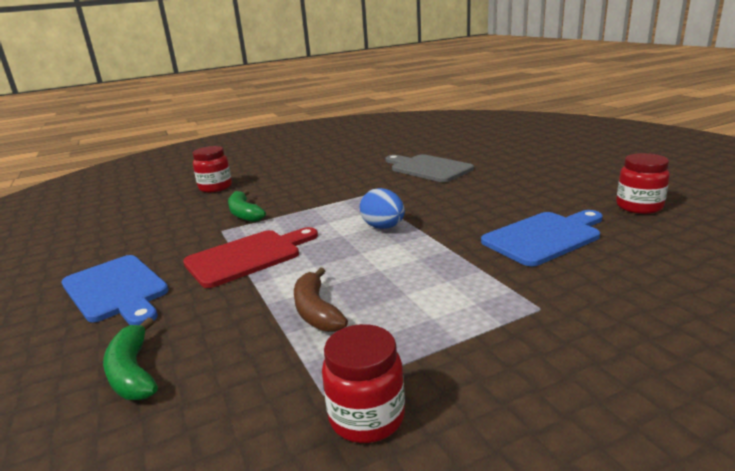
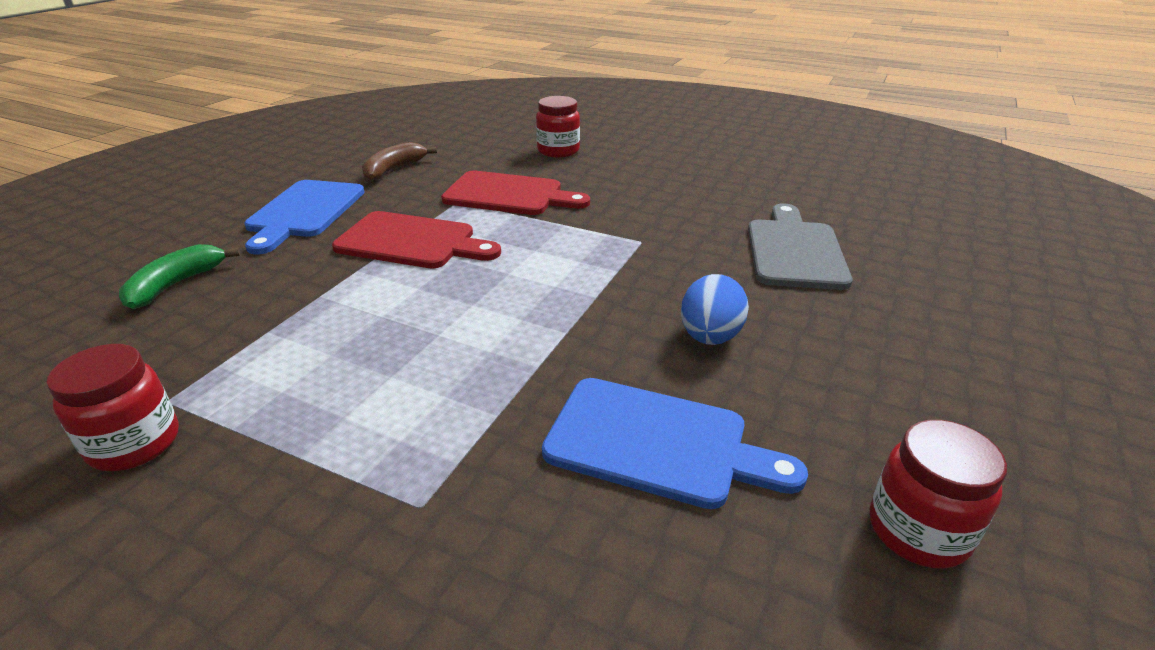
camera: 50 degrees right, 10 degrees up
green banana [228,190,266,222] -> red cutting board [441,171,590,215]
brown banana [294,267,348,332] -> brown banana moved to [362,142,437,181]
blue egg [360,188,405,229] -> blue egg moved to [681,274,749,345]

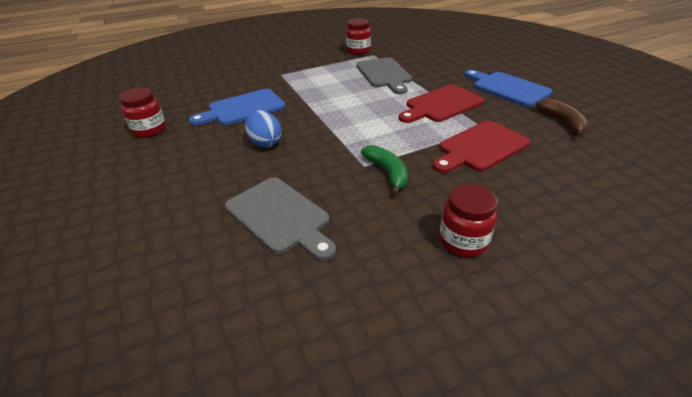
camera: 130 degrees right, 5 degrees up
green banana [119,244,240,309] -> green banana moved to [361,145,408,195]
red jar [536,96,580,158] -> red jar moved to [439,184,498,257]
none -> grey cutting board [356,57,412,94]

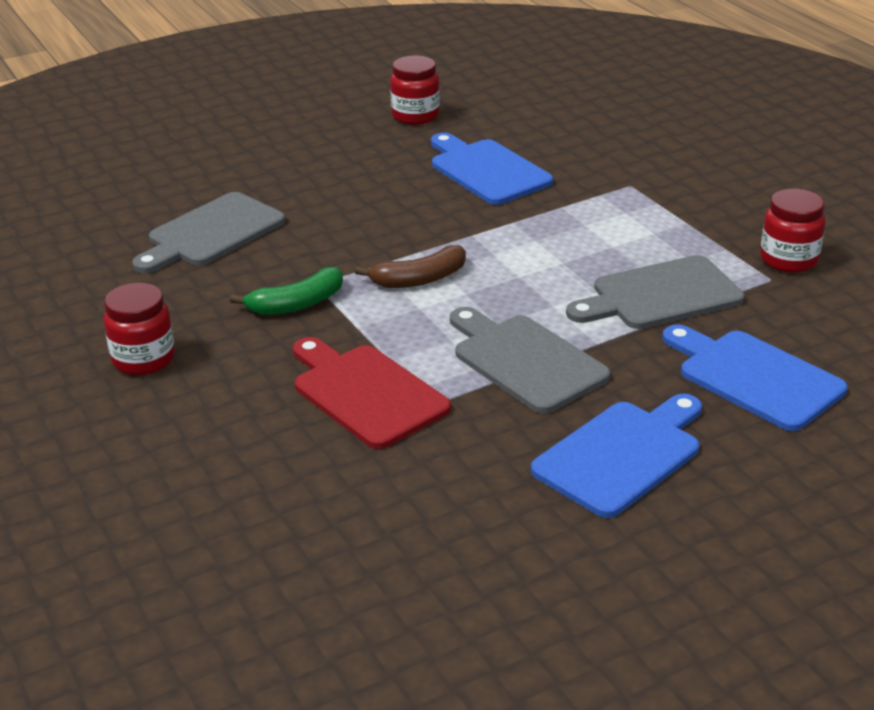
camera: 85 degrees right, 5 degrees down
blue egg [245,110,282,147] -> none
red cutting board [399,84,484,123] -> grey cutting board [450,307,610,414]
brown banana [536,99,589,137] -> brown banana moved to [355,245,466,288]
none -> blue cutting board [662,324,848,431]

